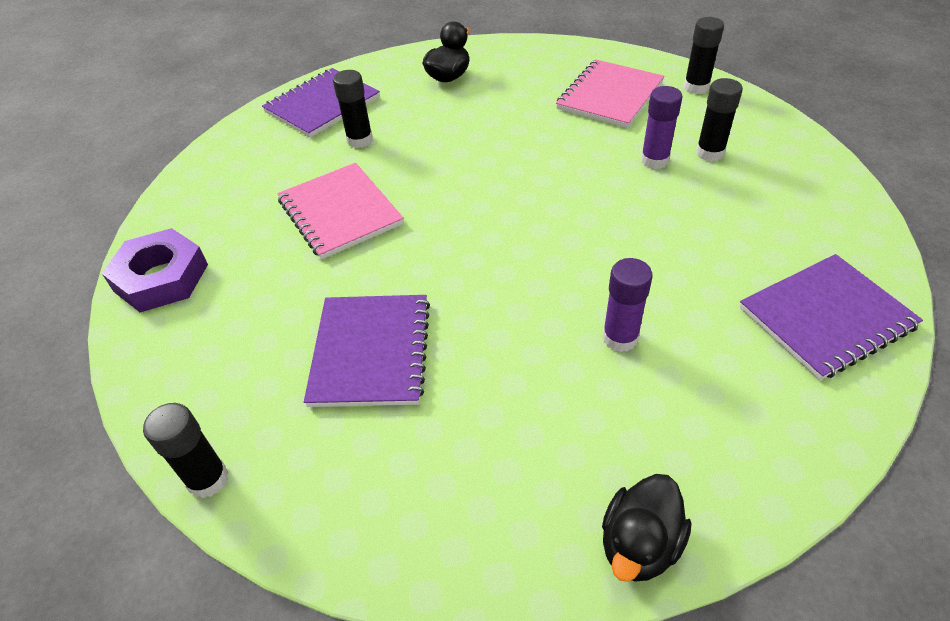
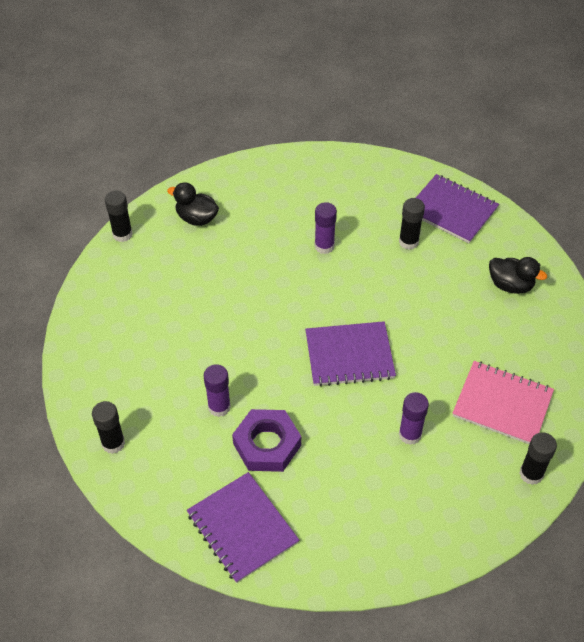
camera: 80 degrees right, 5 degrees up
purple nut [102,228,208,312] -> purple nut moved to [232,409,301,472]
pink notebook [277,163,404,259] -> purple glue stick [314,202,337,254]
purple notebook [304,295,430,407] -> purple notebook moved to [305,321,396,387]
black duck [602,474,692,582] -> black duck moved to [167,183,219,226]
black glue stick [696,78,743,161] -> black glue stick moved to [92,401,125,454]

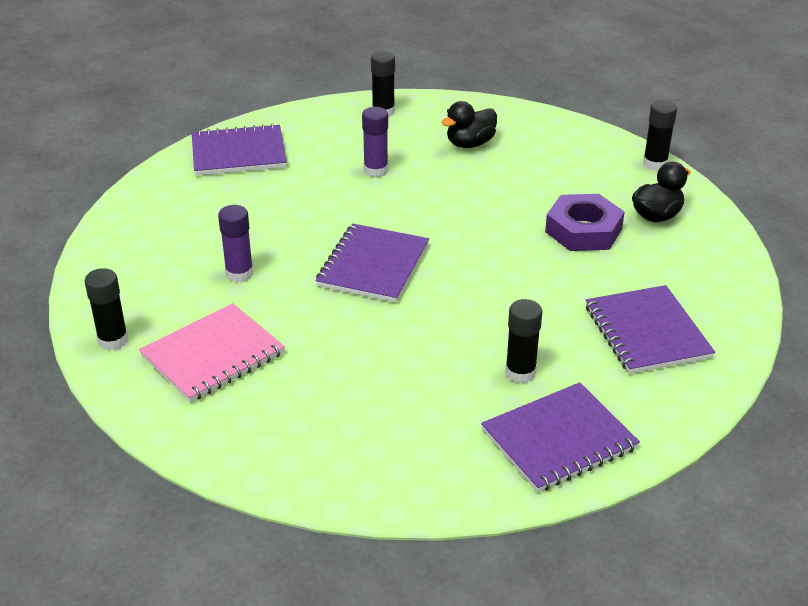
camera: 115 degrees right, 15 degrees down
purple nut [232,409,301,472] -> purple nut moved to [545,194,624,251]
purple glue stick [314,202,337,254] -> none
black duck [489,257,547,294] -> black duck moved to [441,101,497,148]
none -> purple notebook [586,285,715,374]

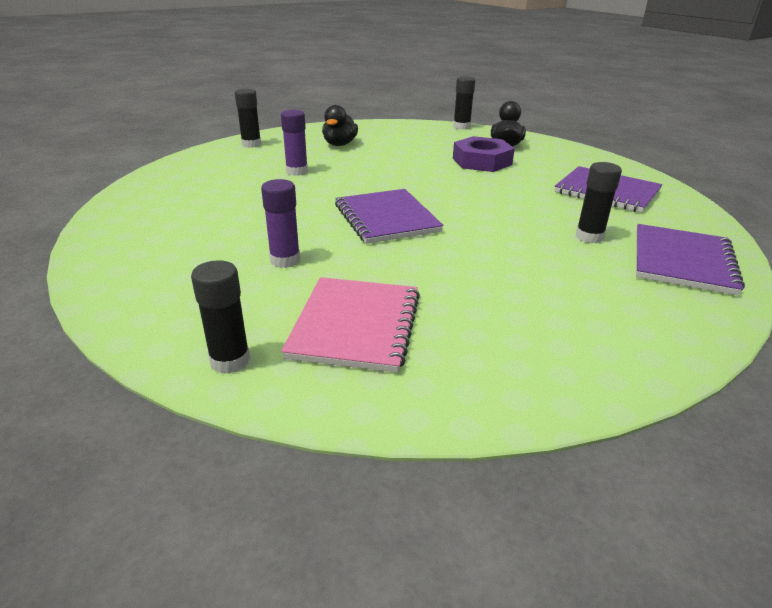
camera: 40 degrees left, 5 degrees down
purple notebook [192,123,287,175] -> none

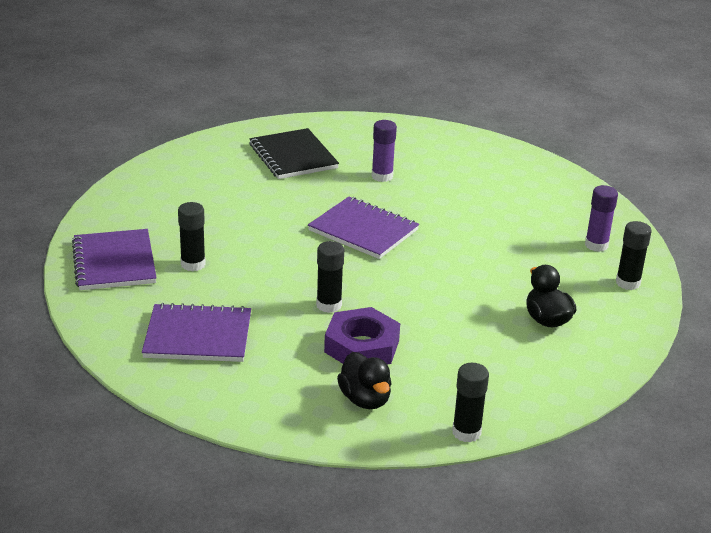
camera: 145 degrees right, 0 degrees up
black glue stick [191,260,250,374] -> black glue stick moved to [316,241,344,313]
purple glue stick [281,110,308,176] -> purple glue stick moved to [585,185,618,252]
pink notebook [281,277,420,373] -> black notebook [249,128,339,179]

